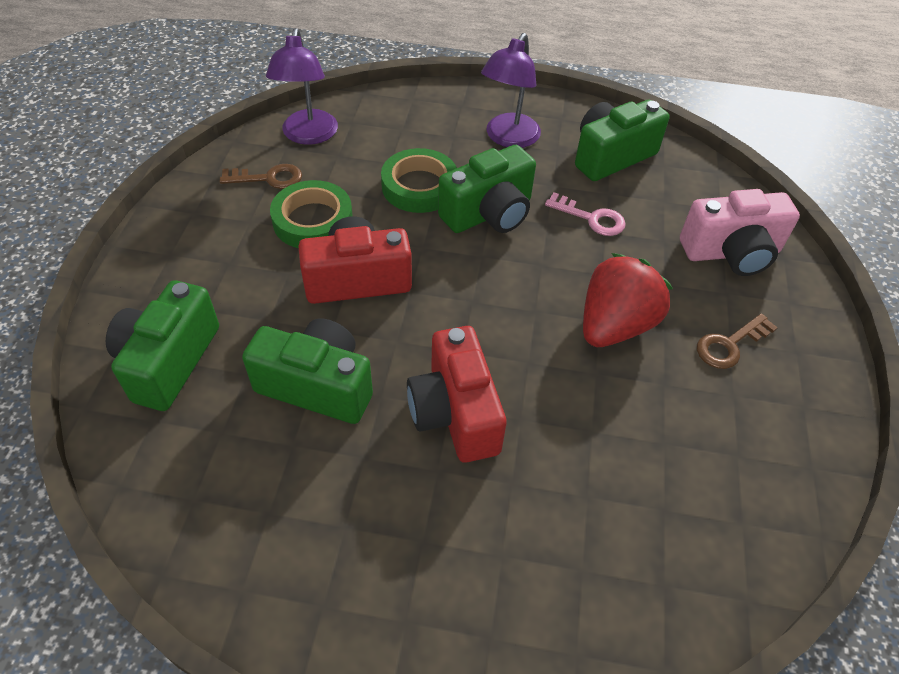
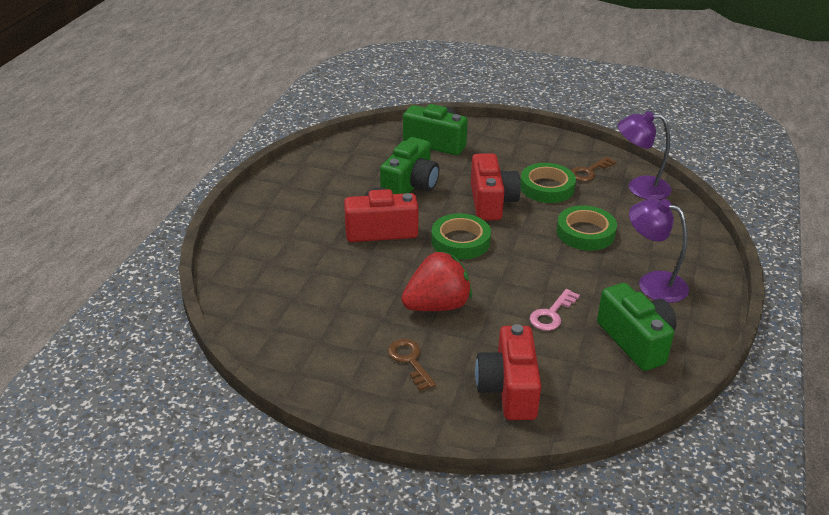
camera: 100 degrees right, 15 degrees down
brown key [220,164,302,189] -> brown key turned 45 degrees clockwise [571,156,616,182]
green camera [438,145,536,233] -> none
red strawberry [583,253,673,347] -> red strawberry turned 75 degrees counterclockwise [401,251,472,311]
pink camera [680,189,800,276] -> red camera [475,324,541,420]
none -> green tape [431,213,491,260]

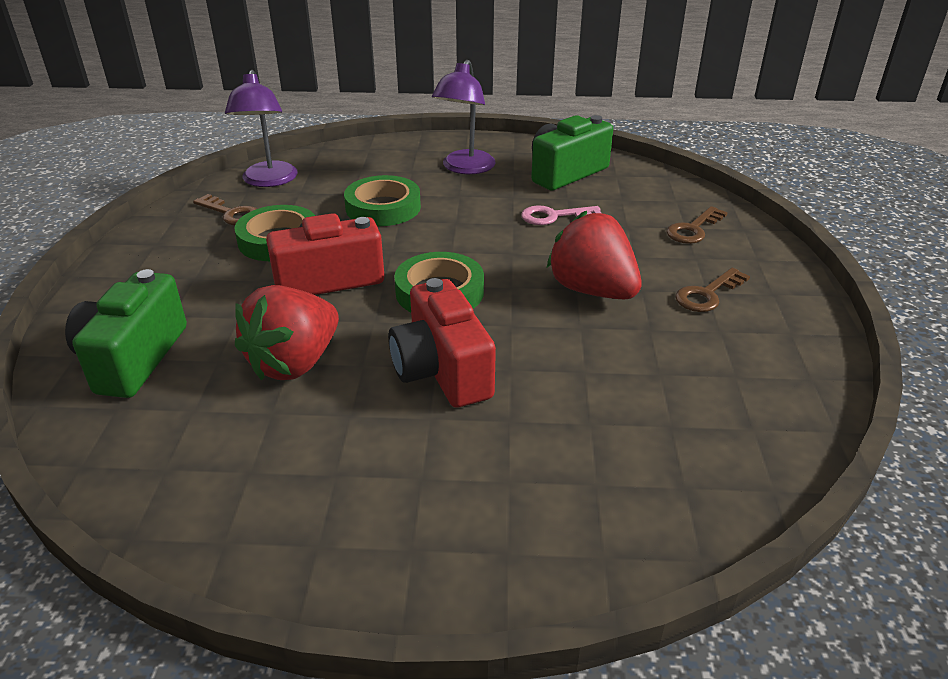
camera: 105 degrees left, 0 degrees up
green camera [380,137,439,194] -> red strawberry [235,285,339,380]
red camera [475,324,541,420] -> brown key [666,206,728,244]
pink key [530,289,580,331] -> pink key turned 150 degrees clockwise [521,205,601,225]

